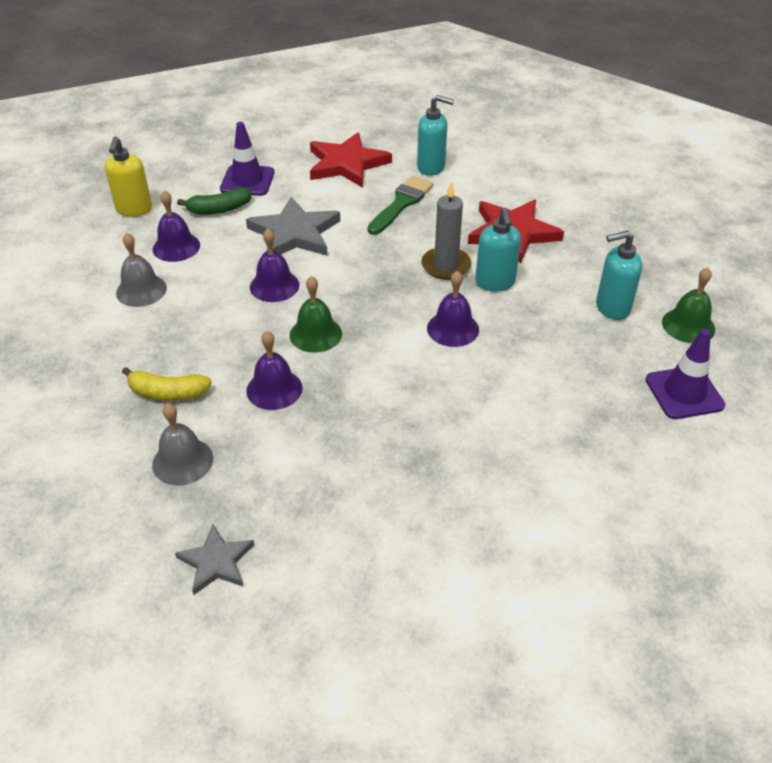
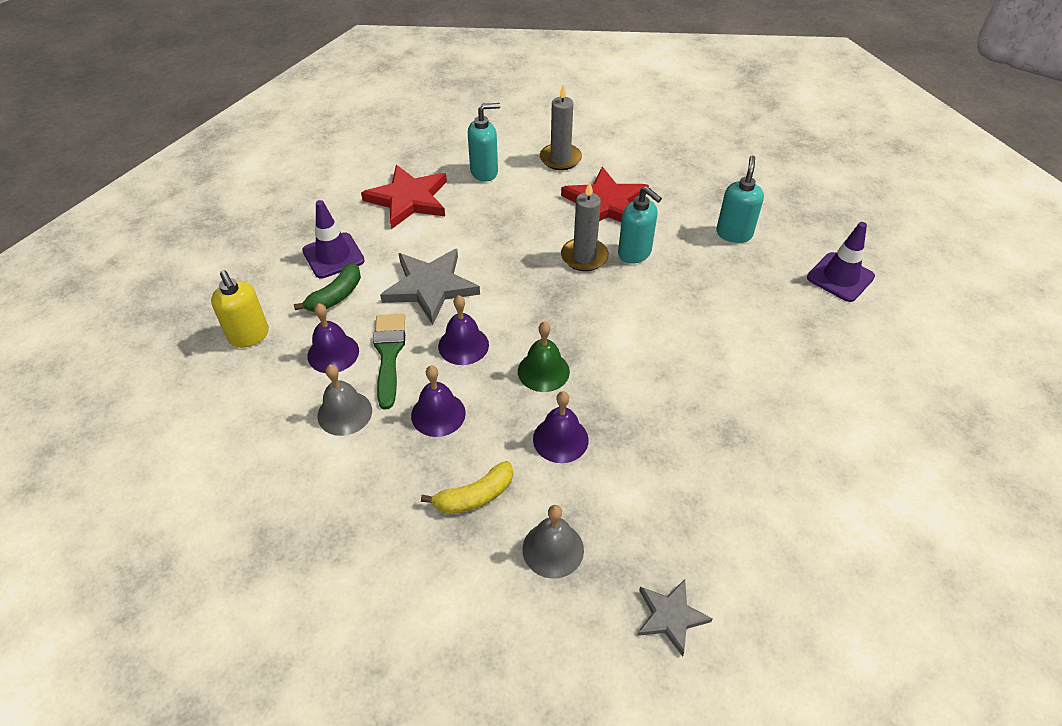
camera: 35 degrees left, 5 degrees up
green brush [368,176,433,235] -> green brush moved to [373,314,405,409]
purple bell [427,271,479,347] -> purple bell moved to [411,366,466,437]
turquoise soap dispenser [596,231,642,320] -> turquoise soap dispenser turned 150 degrees clockwise [716,155,764,243]
green bell [662,267,715,343] -> none
none -> grey candle [540,84,582,170]

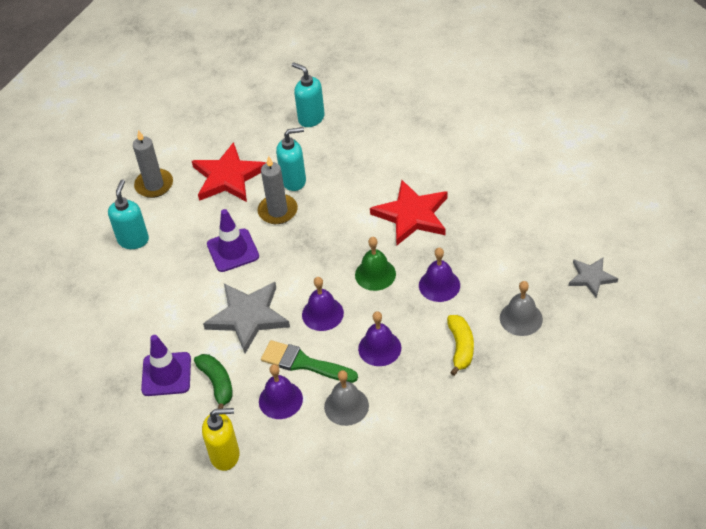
camera: 60 degrees left, 0 degrees up
red star [361,165,447,229] -> red star moved to [370,180,448,245]
purple traffic cone [807,222,875,302] -> purple traffic cone moved to [207,209,259,272]

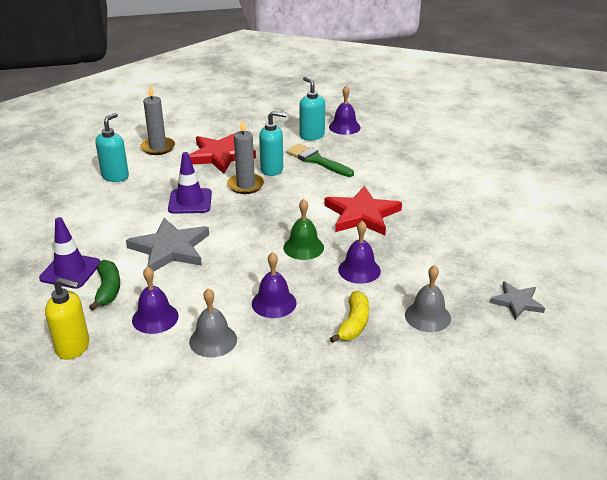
camera: 15 degrees right, 15 degrees down
green brush [261,340,358,383] -> green brush moved to [286,144,354,177]
purple bell [302,277,344,331] -> purple bell moved to [329,86,361,135]

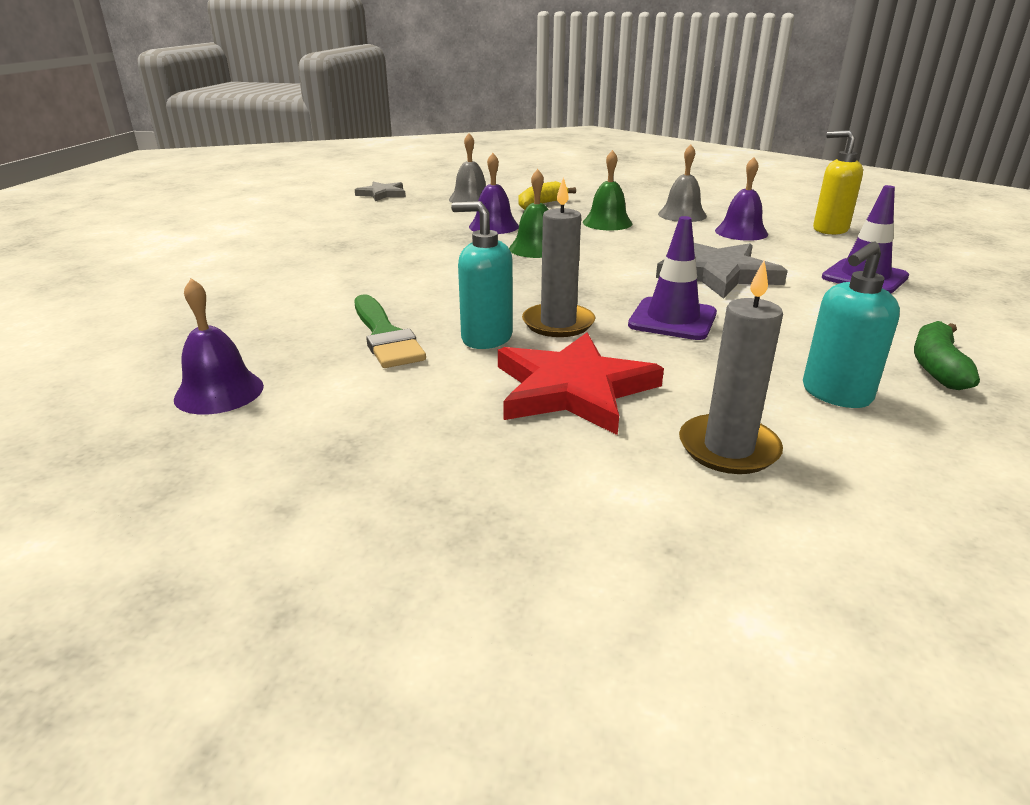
camera: 155 degrees left, 5 degrees down
green banana [89,260,120,310] -> green banana moved to [914,321,980,390]
purple bell [252,252,296,318] -> green bell [583,150,632,230]
turquoise soap dispenser [299,77,325,141] -> none
red star [324,186,402,235] -> none

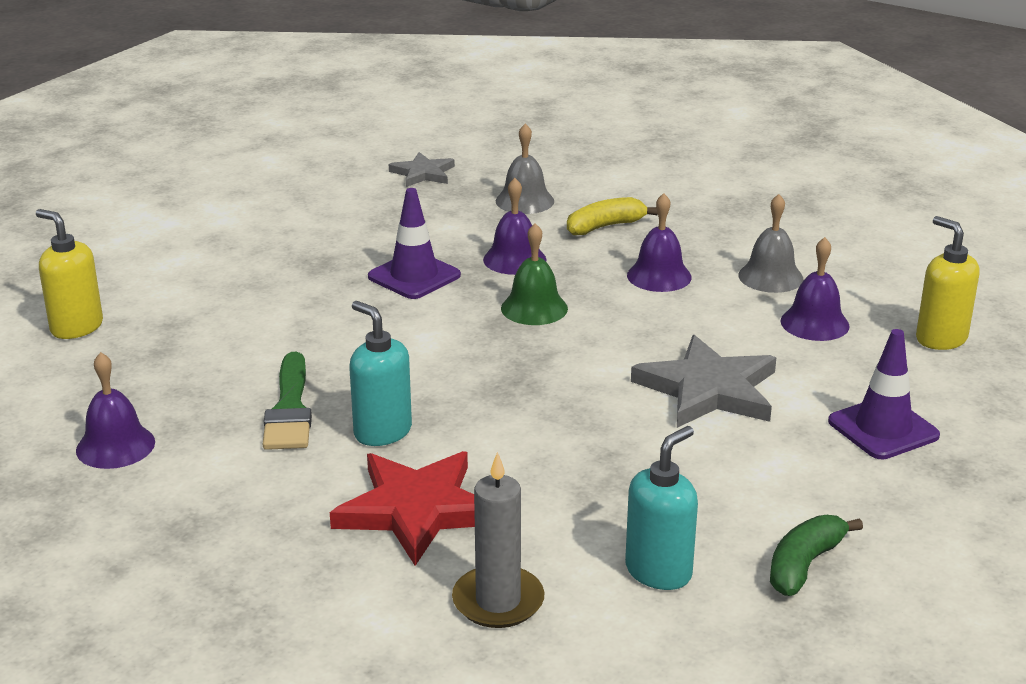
camera: 20 degrees right, 0 degrees up
grey candle [522,177,595,337] -> none
green bell [583,150,632,230] -> purple bell [627,193,692,292]
purple traffic cone [628,216,717,340] -> purple traffic cone moved to [368,188,461,299]
turquoise soap dispenser [803,242,900,408] -> turquoise soap dispenser turned 150 degrees clockwise [625,426,698,590]
none -> yellow soap dispenser [36,209,103,339]

